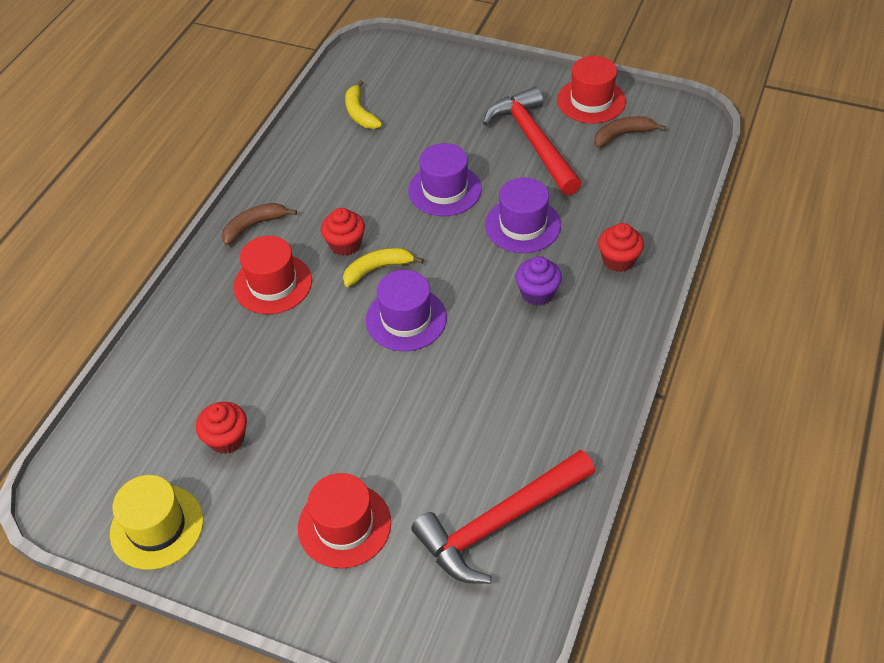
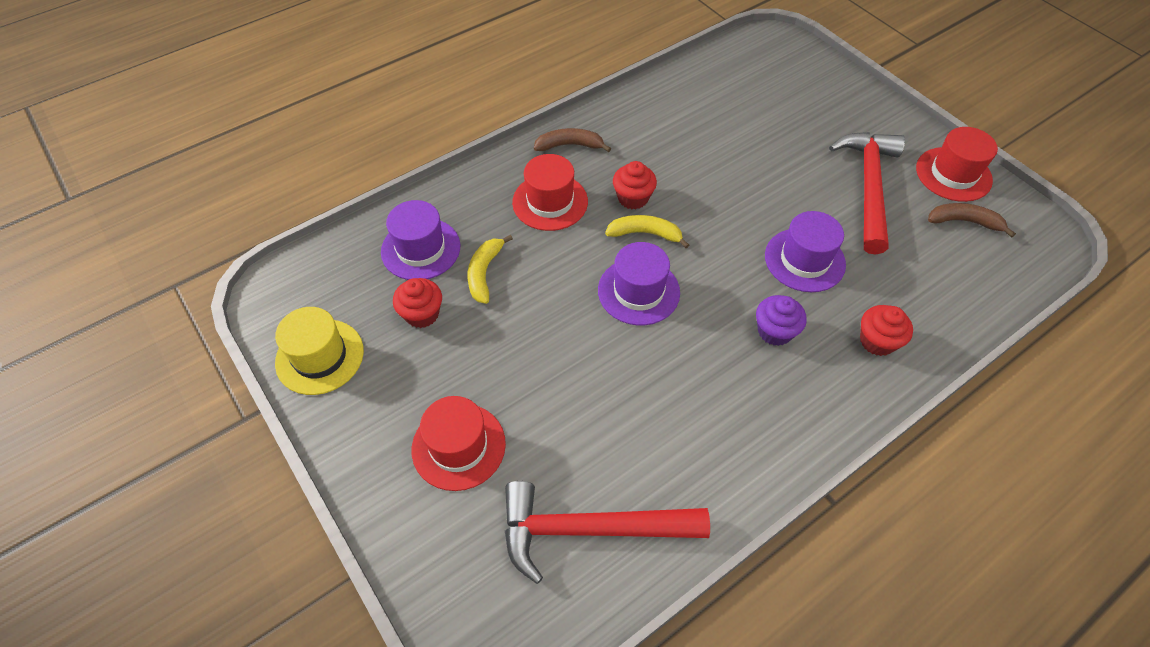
camera: 30 degrees right, 5 degrees up
yellow banana [345,80,382,129] -> yellow banana moved to [467,235,513,304]
purple hat [408,143,482,216] -> purple hat moved to [381,200,460,280]

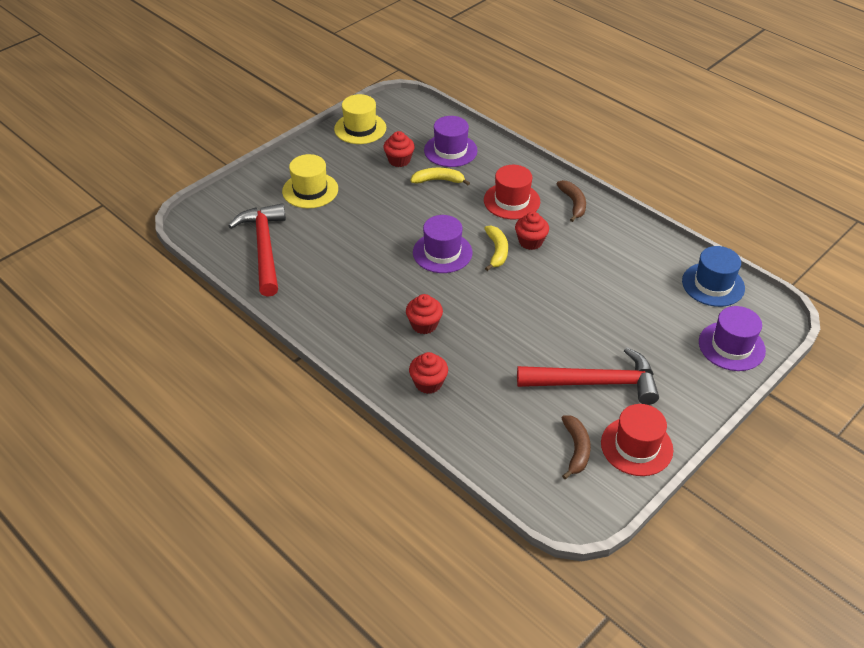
camera: 80 degrees right, 10 degrees down
red hat [412,396,506,491] -> yellow hat [282,154,338,208]
purple cupcake [756,295,807,346] -> red cupcake [406,294,443,334]
purple hat [765,211,846,292] -> purple hat moved to [699,306,766,371]
none -> blue hat [682,246,745,307]

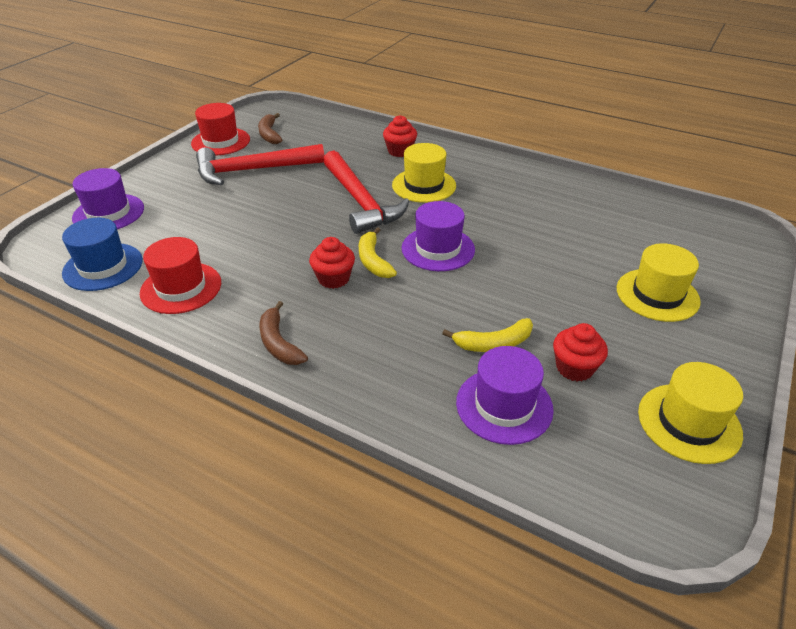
camera: 165 degrees right, 5 degrees down
red hammer [228,203,286,297] -> red hammer moved to [323,151,409,234]
red cupcake [406,294,443,334] -> yellow hat [392,143,456,203]
red hat [484,165,540,219] -> red hat moved to [140,237,221,314]

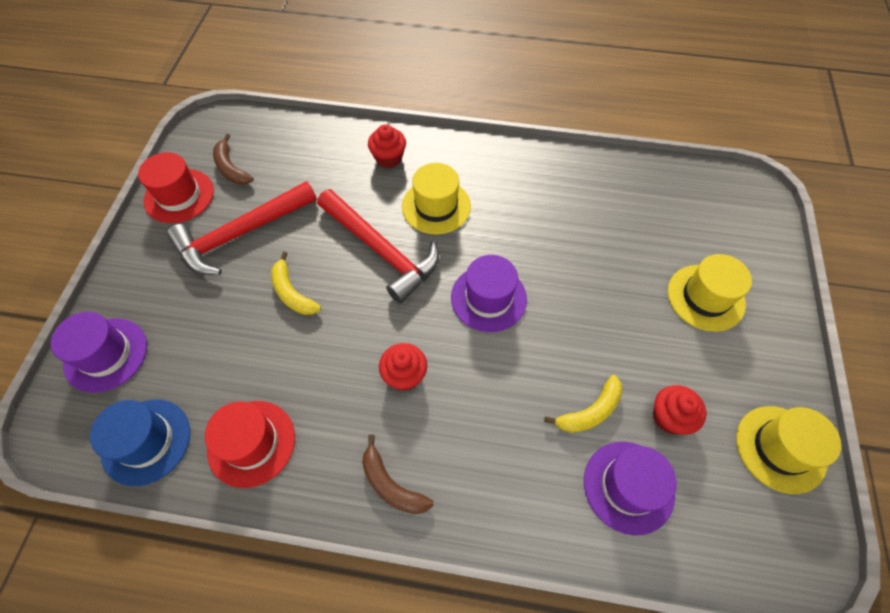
camera: 20 degrees left, 20 degrees up
yellow banana [359,227,397,278] -> yellow banana moved to [271,252,321,315]

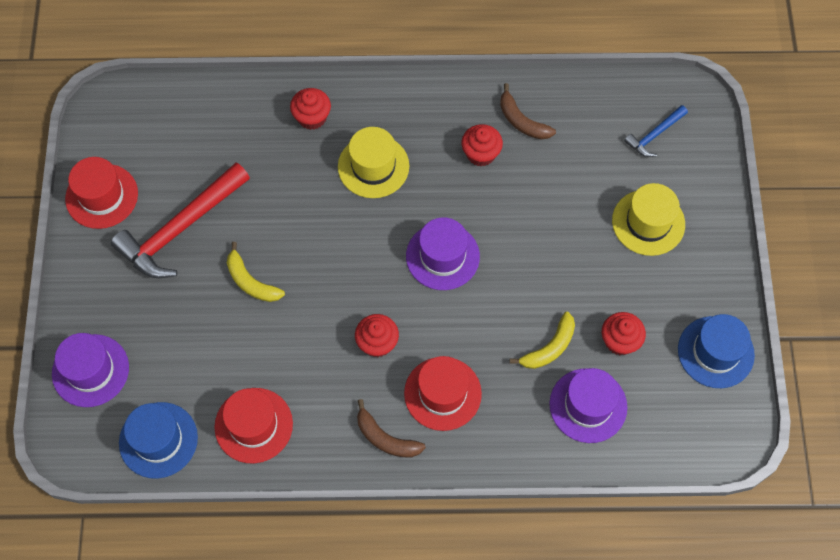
camera: 10 degrees left, 5 degrees up
brown banana [213,134,254,185] -> brown banana moved to [500,83,556,140]
red hammer [317,189,439,304] -> none
yellow hat [736,406,841,494] -> blue hat [678,314,755,388]
none -> red hat [404,356,482,431]
none -> red cupcake [461,124,503,167]
none -> blue hammer [624,105,688,157]

